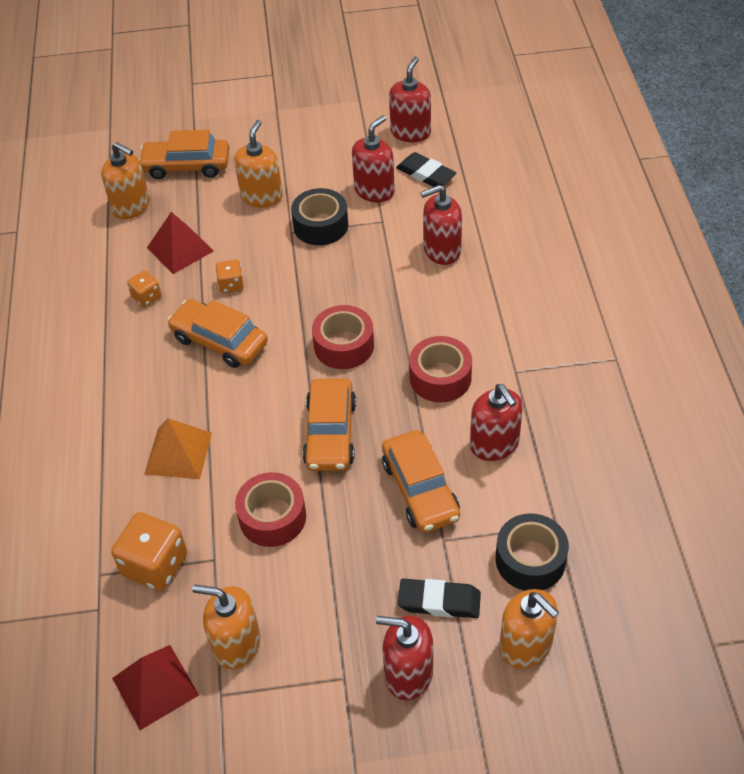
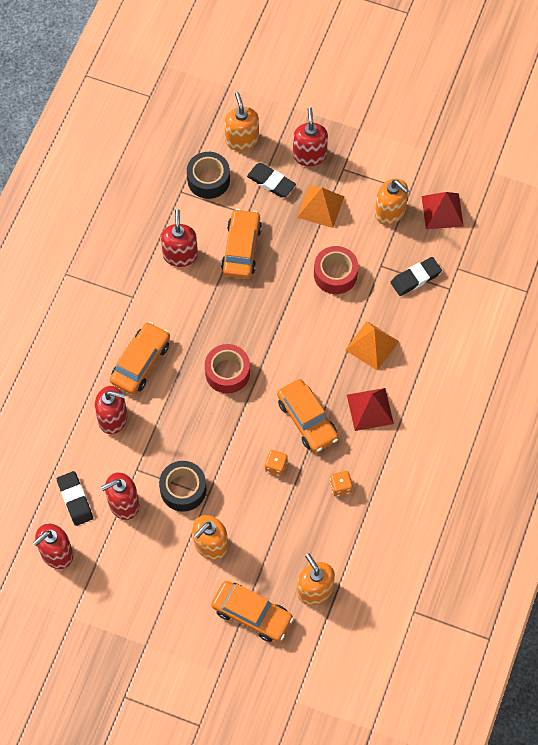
camera: 155 degrees left, 15 degrees up
orange dice [111,512,187,591] -> black eraser [391,257,442,296]
red pyramid [147,212,214,274] -> red pyramid moved to [347,388,394,431]
orange car [302,378,356,471] -> orange car moved to [110,322,170,395]
red soap dispenser [376,615,433,700] -> red soap dispenser turned 135 degrees counterclockwise [293,107,328,166]
red tape [409,336,472,402] -> none
none -> orange pyramid [297,186,344,228]

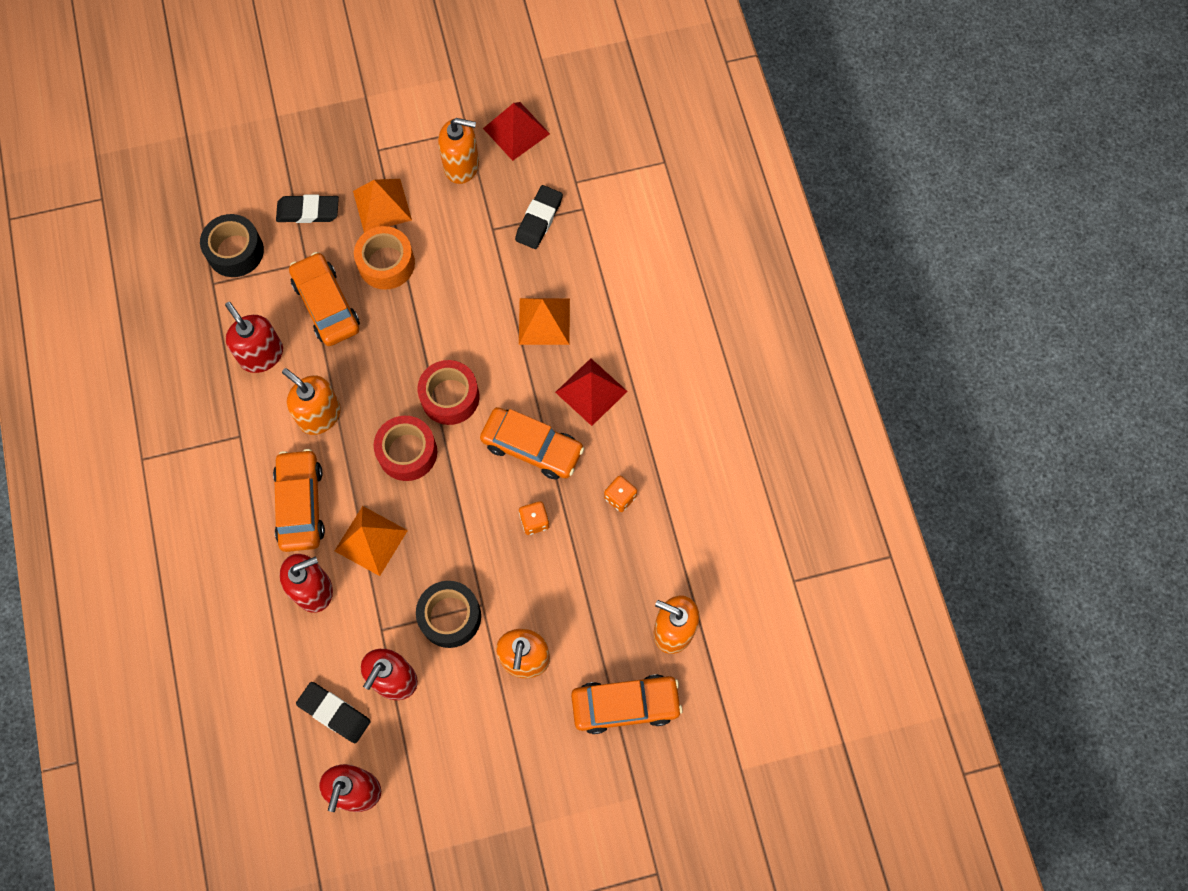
camera: 35 degrees left, 5 degrees up
orange soap dispenser [224,92,259,151] -> orange soap dispenser moved to [282,368,341,435]
red soap dispenser [293,107,328,166] -> none
red tape [314,246,358,294] -> red tape moved to [418,360,479,425]
none -> orange pyramid [335,506,408,576]
none -> orange tape [354,226,415,290]

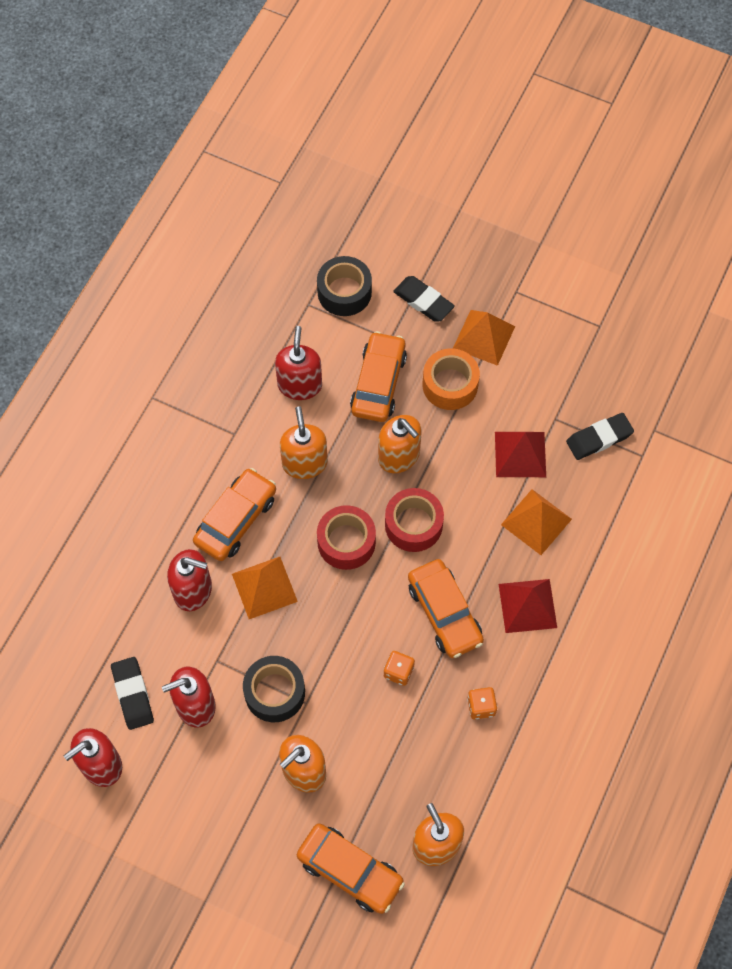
camera: 40 degrees right, 5 degrees down
orange soap dispenser [438,118,479,184] -> orange soap dispenser moved to [378,415,422,473]
red pyramid [483,102,550,161] -> red pyramid moved to [495,432,546,477]

